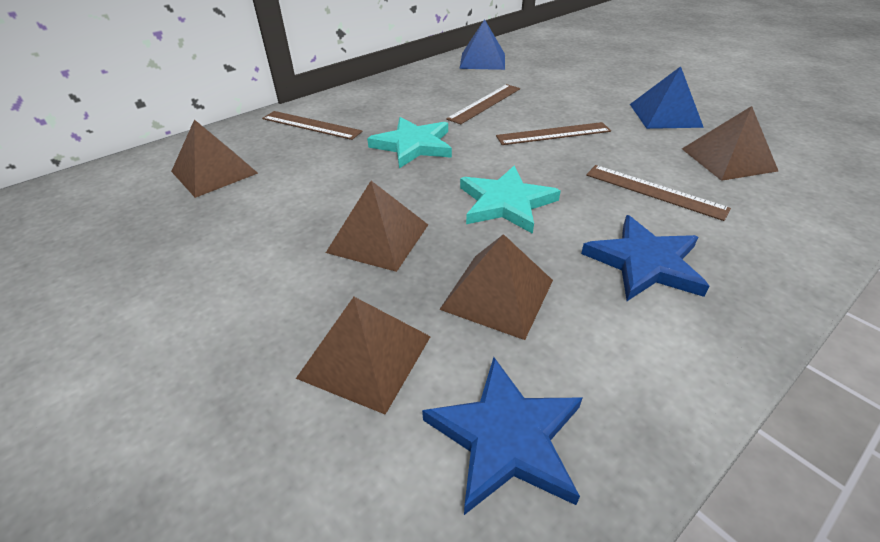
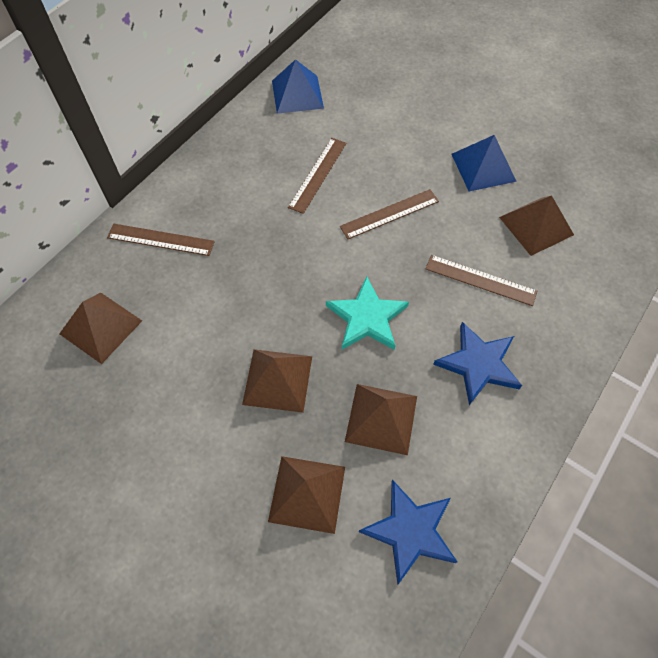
camera: 15 degrees left, 20 degrees up
turquoise star [367,117,452,168] -> none

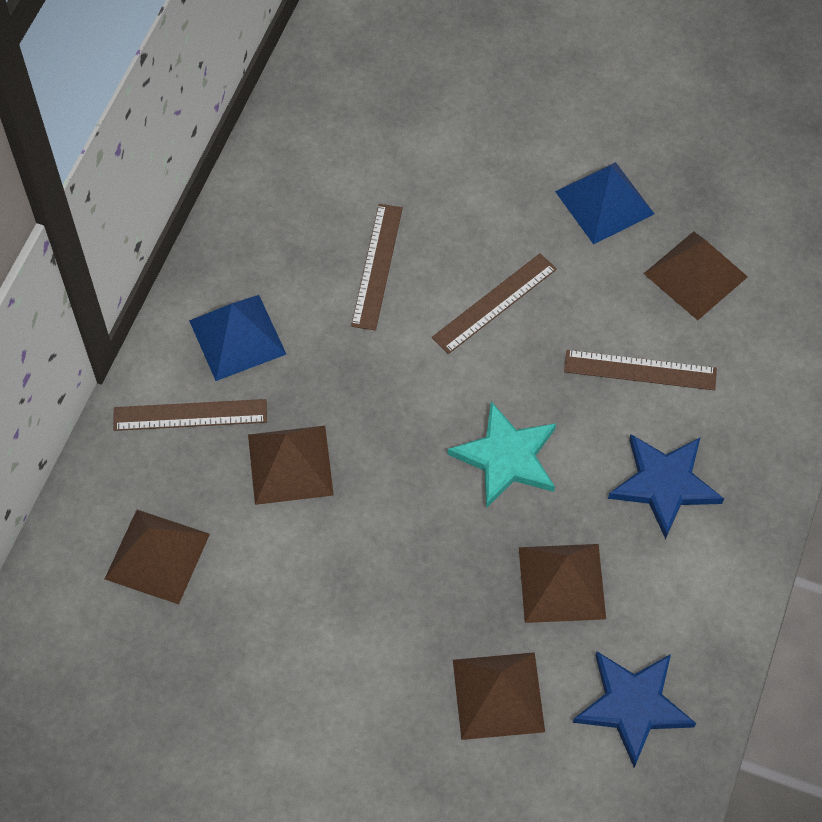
camera: 15 degrees left, 0 degrees up
brown pyramid [242,349,312,413] -> brown pyramid moved to [248,426,334,505]
blue pyramid [272,59,324,114] -> blue pyramid moved to [189,295,286,381]

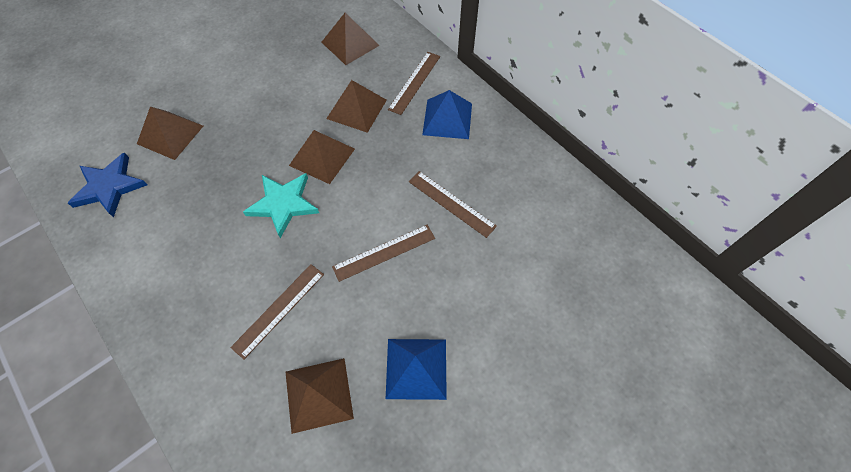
camera: 120 degrees right, 0 degrees up
brown ruler [432,253,557,354] -> brown ruler turned 75 degrees clockwise [332,225,435,282]
brown pyramid [519,544,606,623] -> brown pyramid moved to [289,130,355,184]
blue star [608,434,724,539] -> none

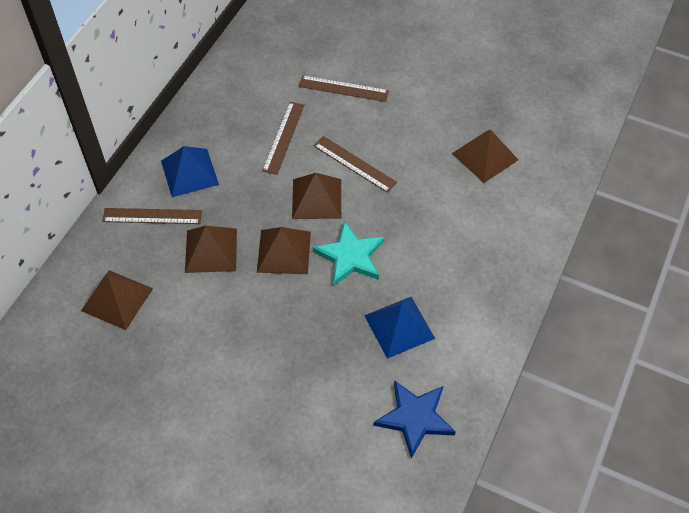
camera: 115 degrees left, 5 degrees down
brown pyramid [137,107,203,160] -> brown pyramid moved to [292,173,341,219]
brown ruler [230,264,324,359] -> brown ruler moved to [299,75,389,102]
blue pyramid [386,339,447,400] -> blue pyramid moved to [364,297,435,359]

